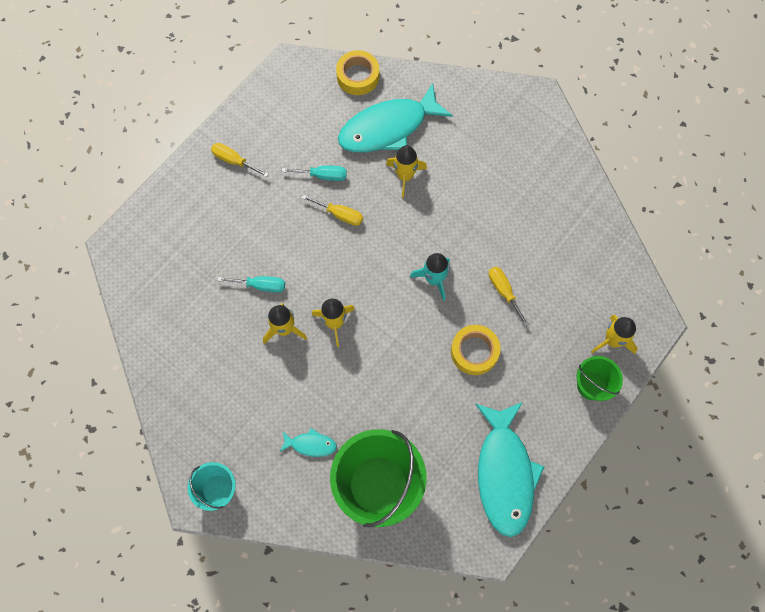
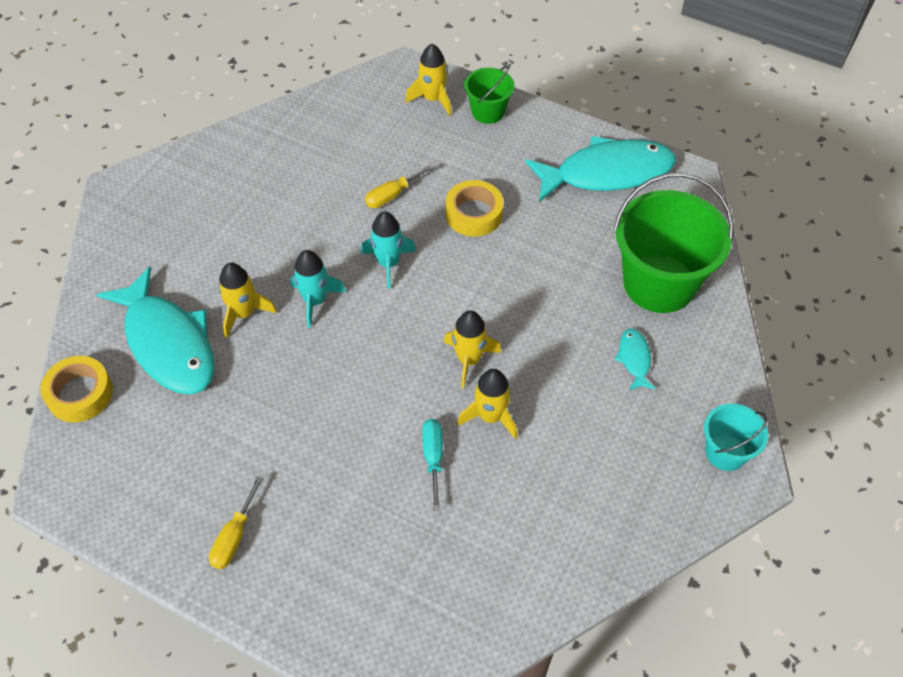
camera: 100 degrees left, 15 degrees down
turquoise screwdriver [282,166,347,181] -> none
yellow screwdriver [302,194,363,226] -> none
none -> turquoise rocket [290,250,346,328]

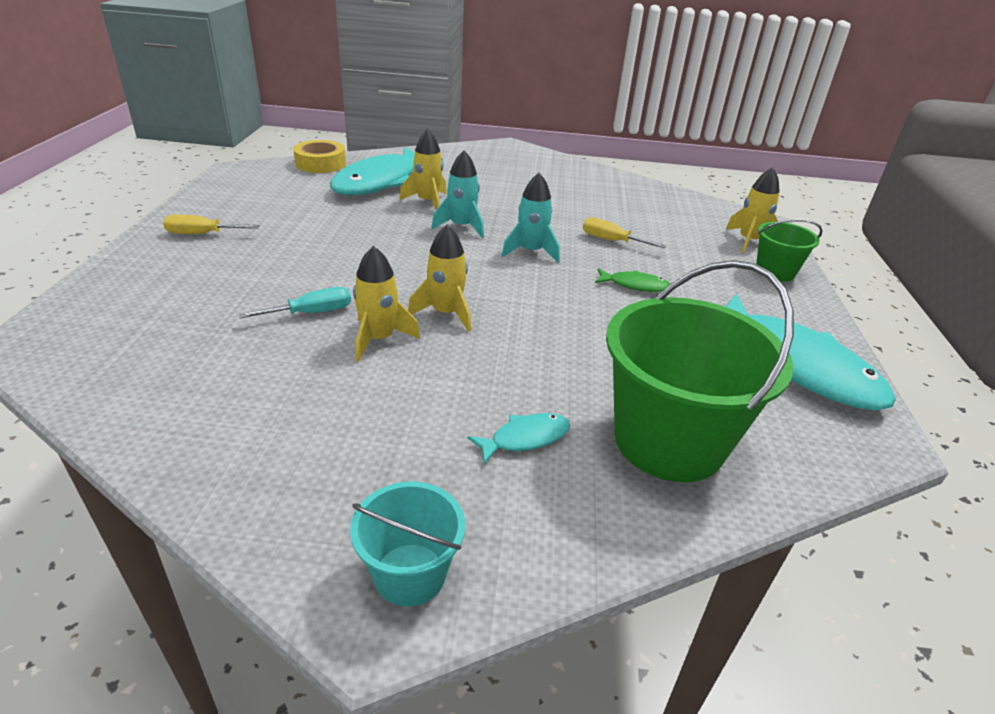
camera: 65 degrees right, 20 degrees down
yellow tape [445,180,504,237] -> green fish [595,268,670,292]

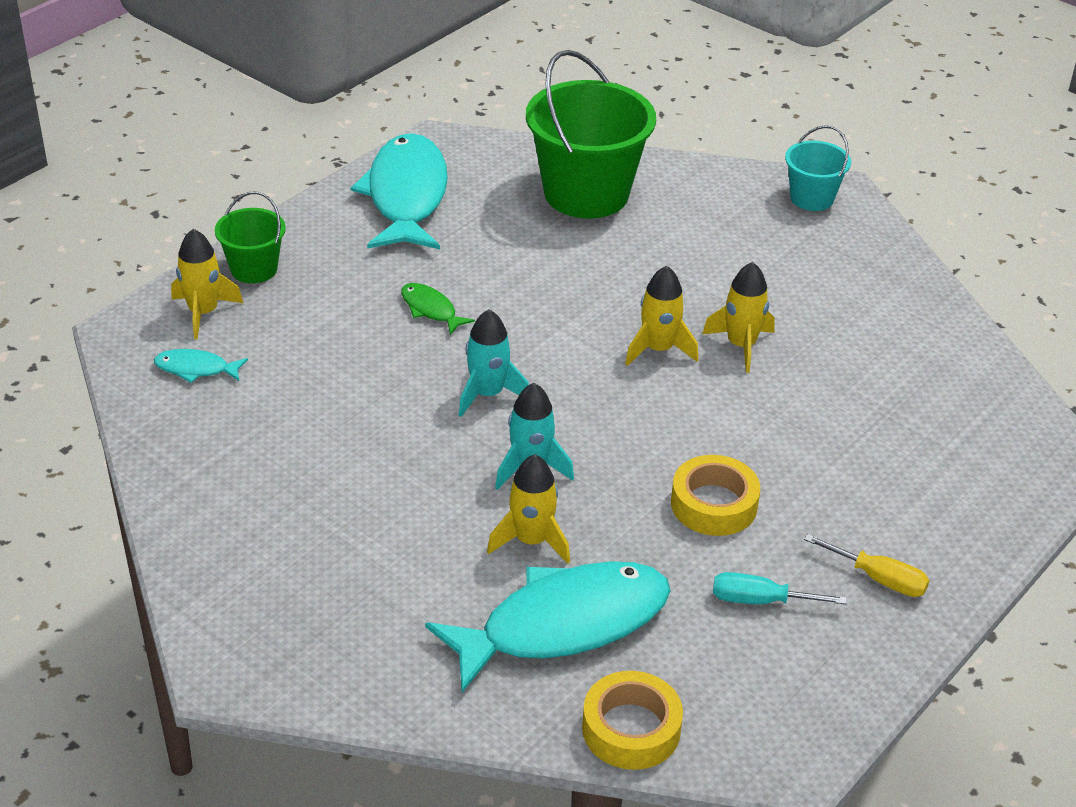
camera: 145 degrees left, 5 degrees up
turquoise screwdriver [238,287,351,318] -> turquoise screwdriver moved to [713,572,847,604]
turquoise fish [467,413,570,464] -> turquoise fish moved to [154,349,248,383]
yellow screwdriver [583,217,666,248] -> none
none -> yellow tape [671,455,760,536]

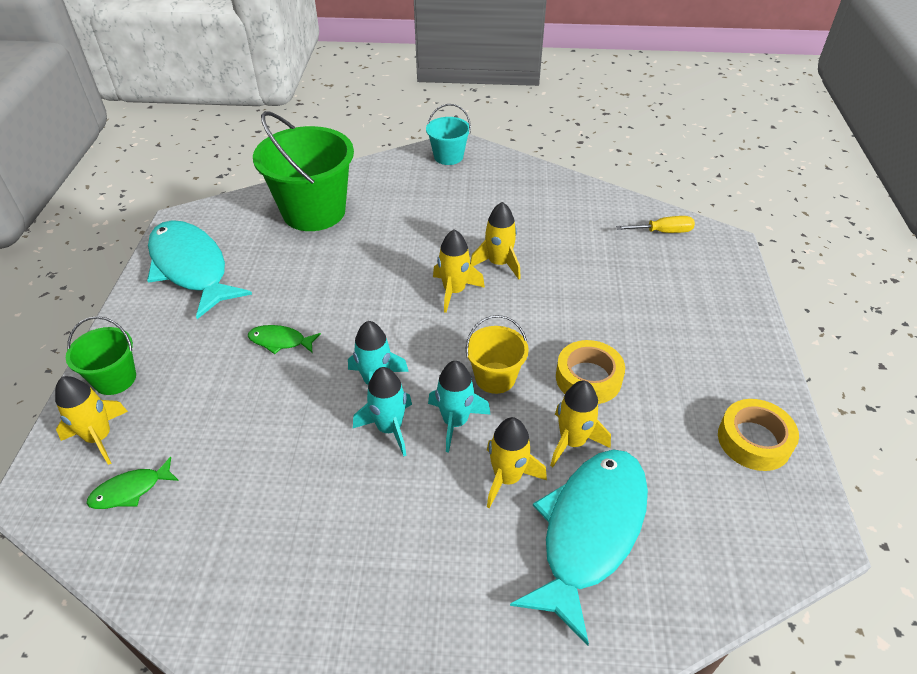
camera: 35 degrees left, 5 degrees up
turquoise fish [154,349,248,383] -> green fish [86,457,179,509]
yellow tape [582,671,683,770] -> yellow tape moved to [718,399,799,471]
turquoise screwdriver [713,572,847,604] -> none
yellow screwdriver [804,534,930,597] -> yellow screwdriver moved to [616,216,695,233]
none -> turquoise rocket [353,367,412,456]
none -> yellow bucket [466,315,529,394]
none -> yellow rocket [550,380,611,467]

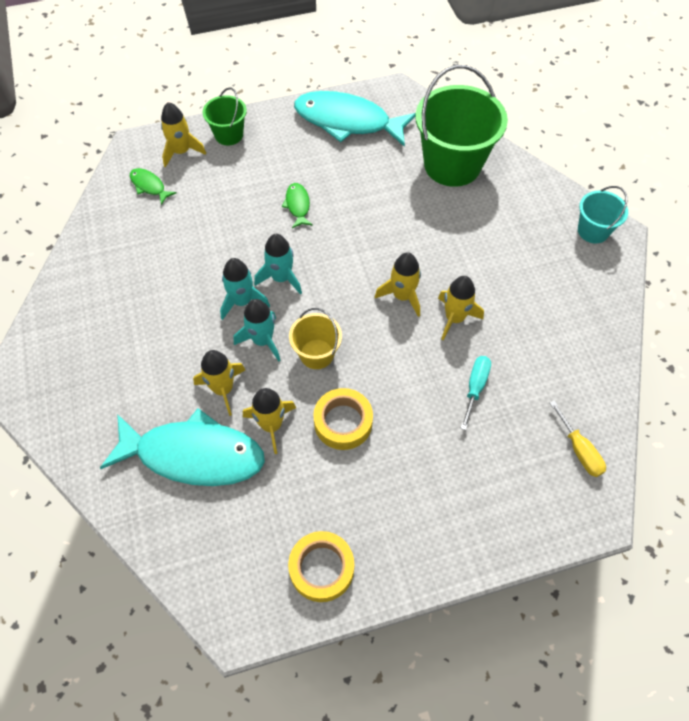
camera: 70 degrees right, 15 degrees up
turquoise fish [147,220,252,319] -> turquoise fish turned 105 degrees counterclockwise [294,91,416,147]
none -> turquoise screwdriver [460,356,491,430]

